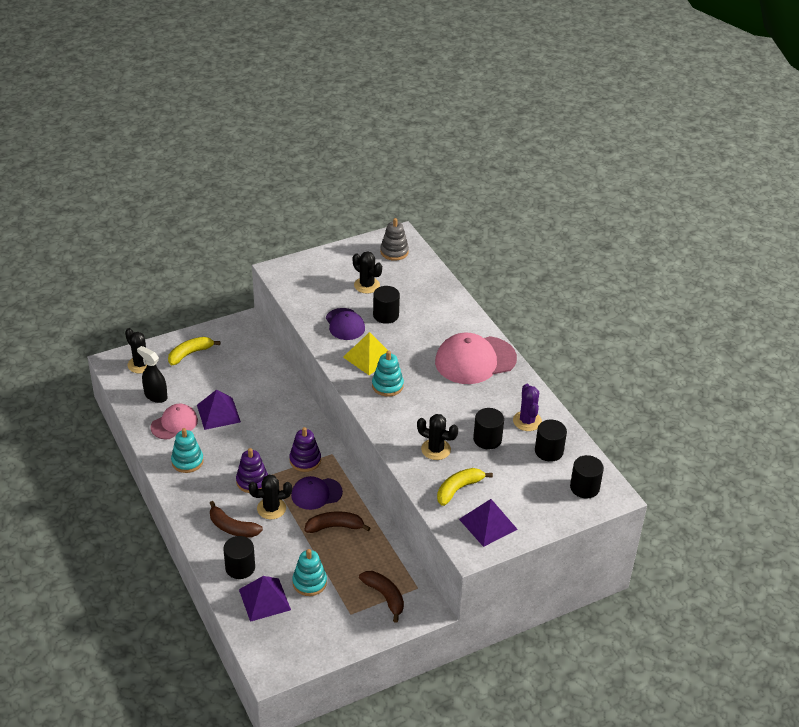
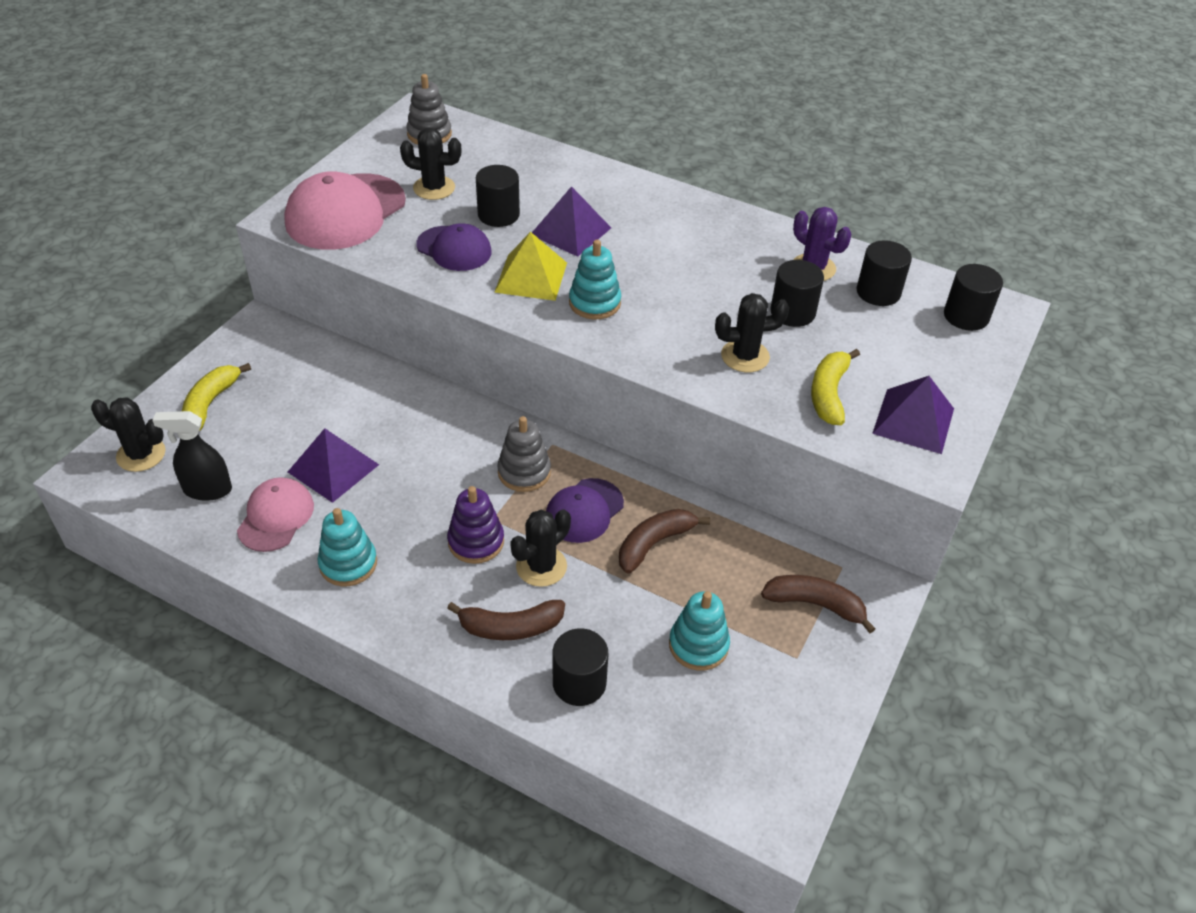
camera: 35 degrees left, 5 degrees up
purple pyramid [239,576,291,622] -> purple pyramid moved to [532,186,611,257]
purple stacking toy [289,427,321,472] -> grey stacking toy [497,416,551,492]
pink cap [435,333,517,384] -> pink cap moved to [284,171,406,250]

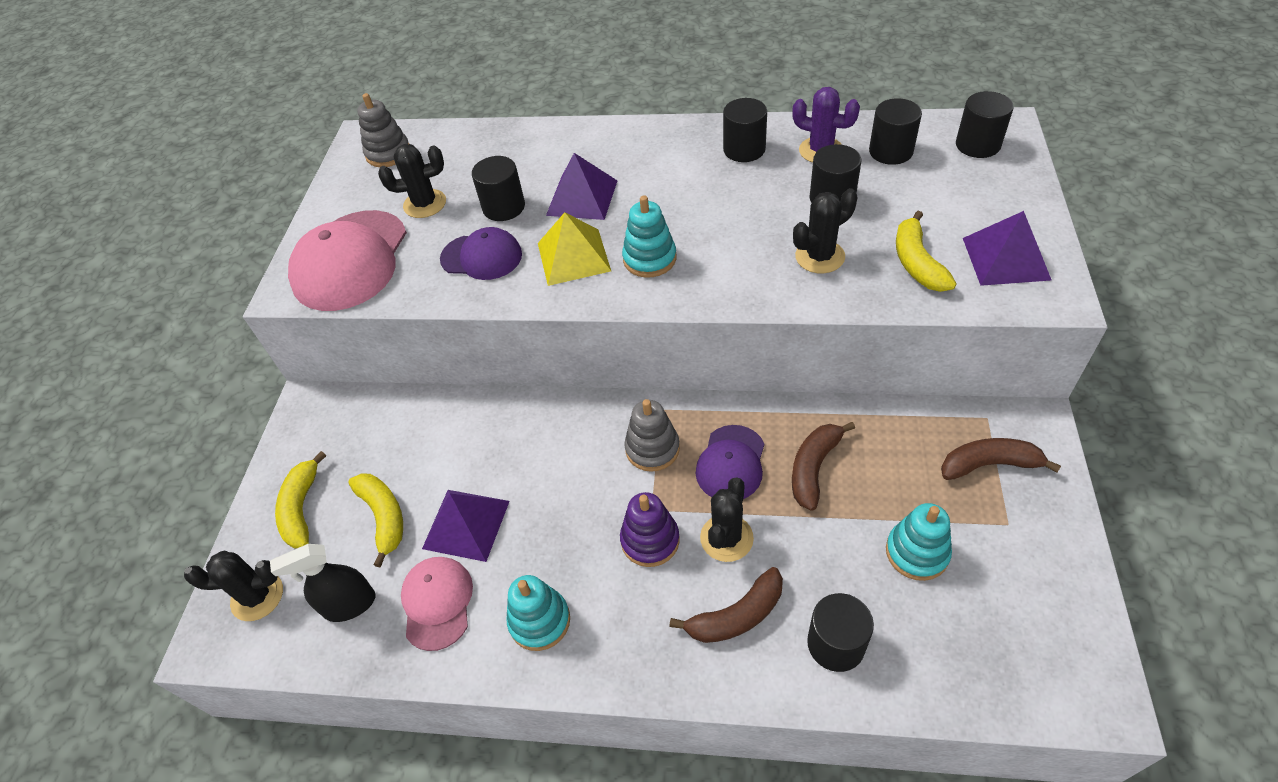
camera: 15 degrees left, 5 degrees up
none -> yellow banana [348,473,403,567]
none -> black cylinder [723,98,767,162]

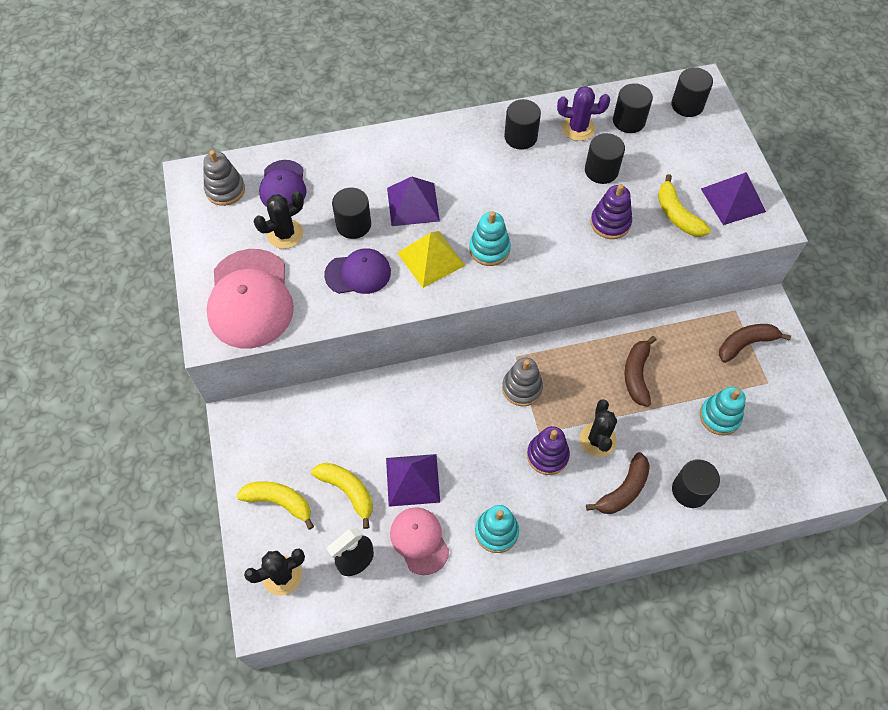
camera: 25 degrees left, 10 degrees up
yellow banana [275,451,326,548] -> yellow banana turned 135 degrees clockwise [237,481,314,530]
purple cap [696,425,764,499] -> purple cap moved to [259,160,307,207]
black cactus [793,188,857,273] -> purple stacking toy [590,184,632,239]

